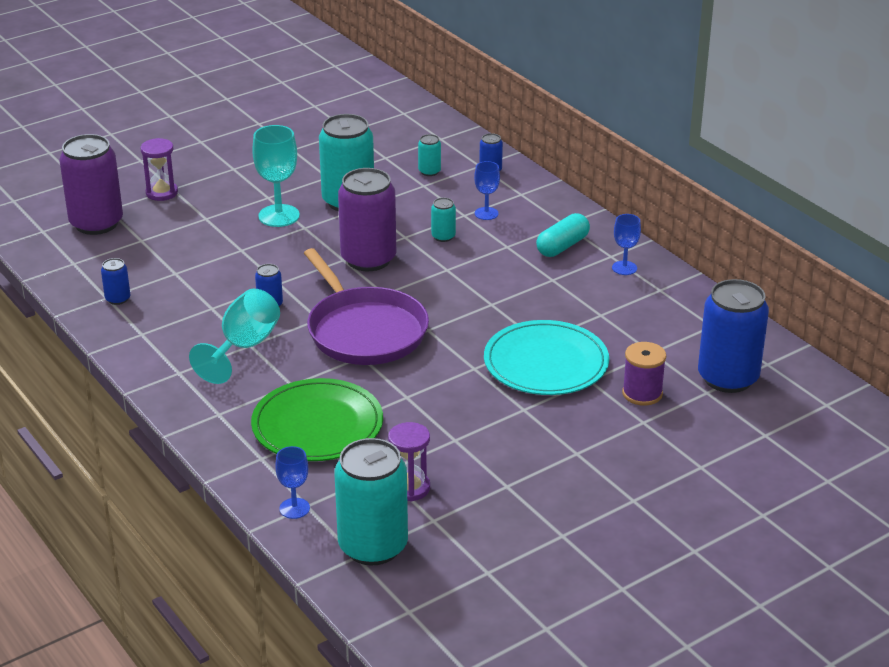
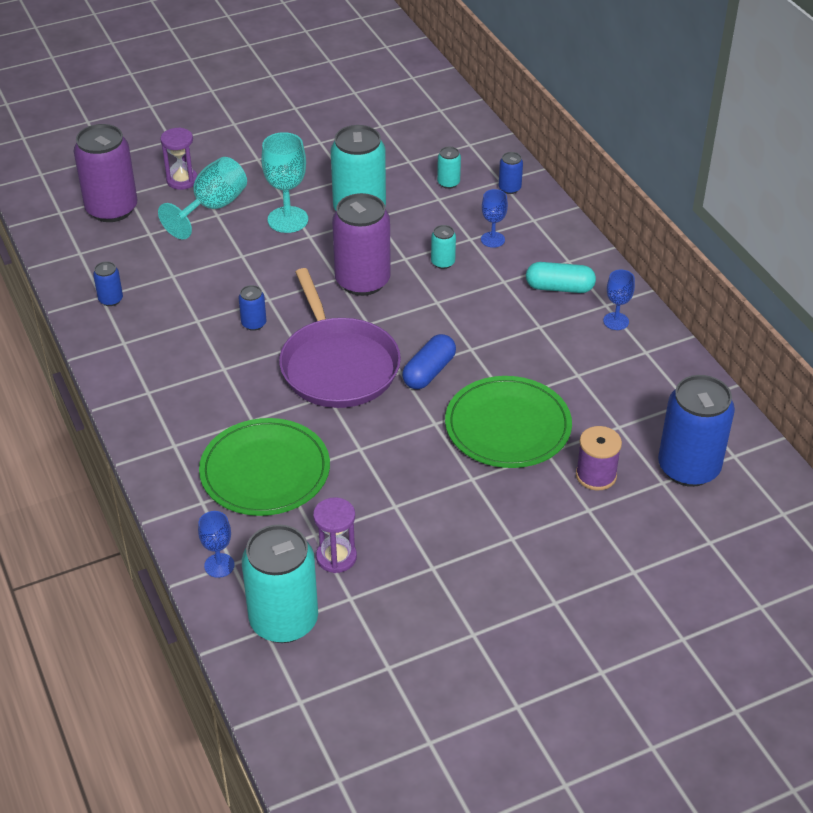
camera: 10 degrees right, 10 degrees up
turquoise goblet [189,289,280,384] -> turquoise goblet moved to [158,157,247,239]
turquoise plate [484,320,609,395] -> green plate [445,376,572,468]
turquoise capsule [536,213,590,257] -> turquoise capsule turned 45 degrees clockwise [526,262,596,293]
none -> blue capsule [402,334,456,389]

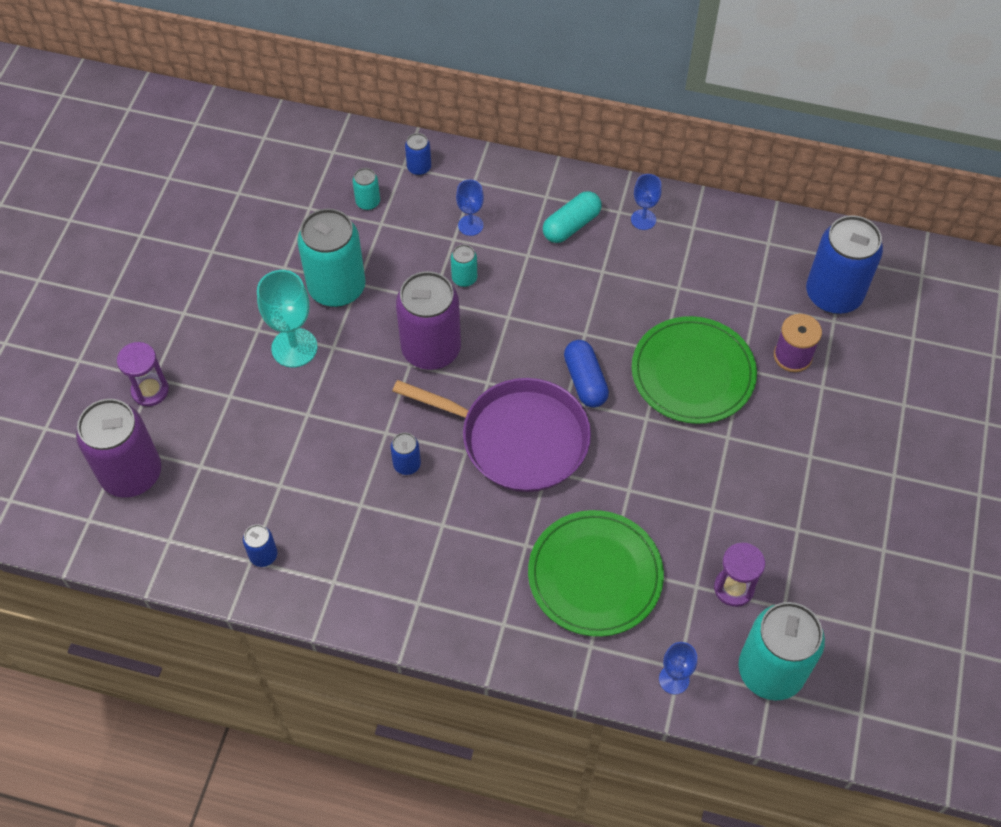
camera: 50 degrees left, 15 degrees up
turquoise goblet [158,157,247,239] -> none

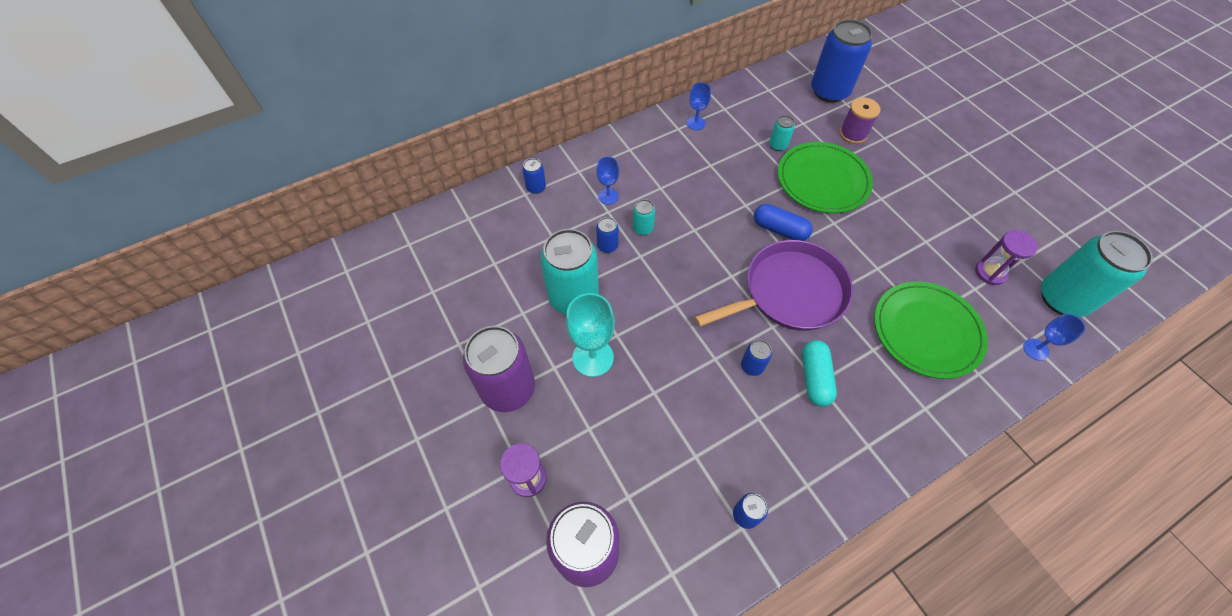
camera: 45 degrees left, 0 degrees up
turquoise can [352,168,380,210] -> turquoise can moved to [769,115,795,151]
purple can [396,271,461,370] -> purple can moved to [463,326,535,412]
turquoise capsule [543,191,601,243] -> turquoise capsule moved to [802,340,837,407]
none -> blue can [596,217,619,253]

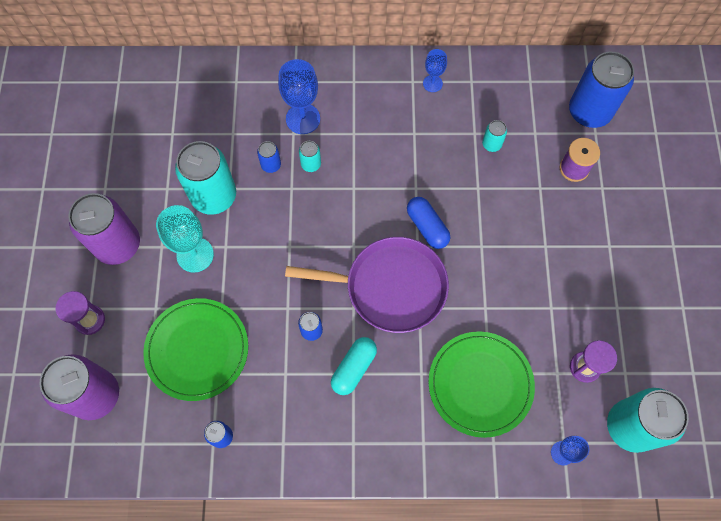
camera: 30 degrees right, 10 degrees up
blue can [522,158,546,194] -> none
blue goblet [596,156,619,205] -> blue goblet [278,59,320,134], size x1.71
green plate [778,142,873,213] -> green plate moved to [143,298,248,401]

